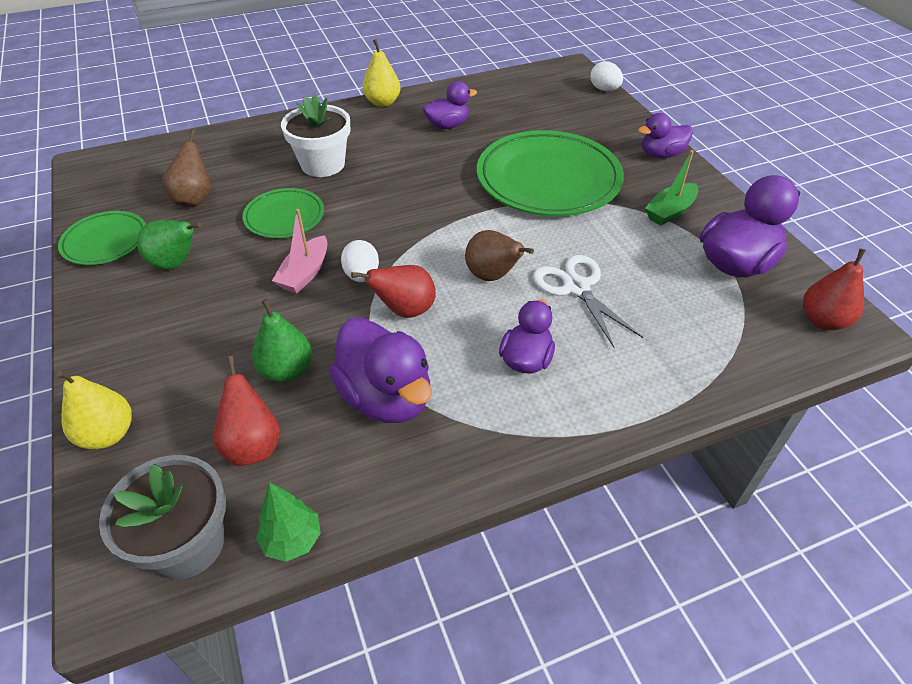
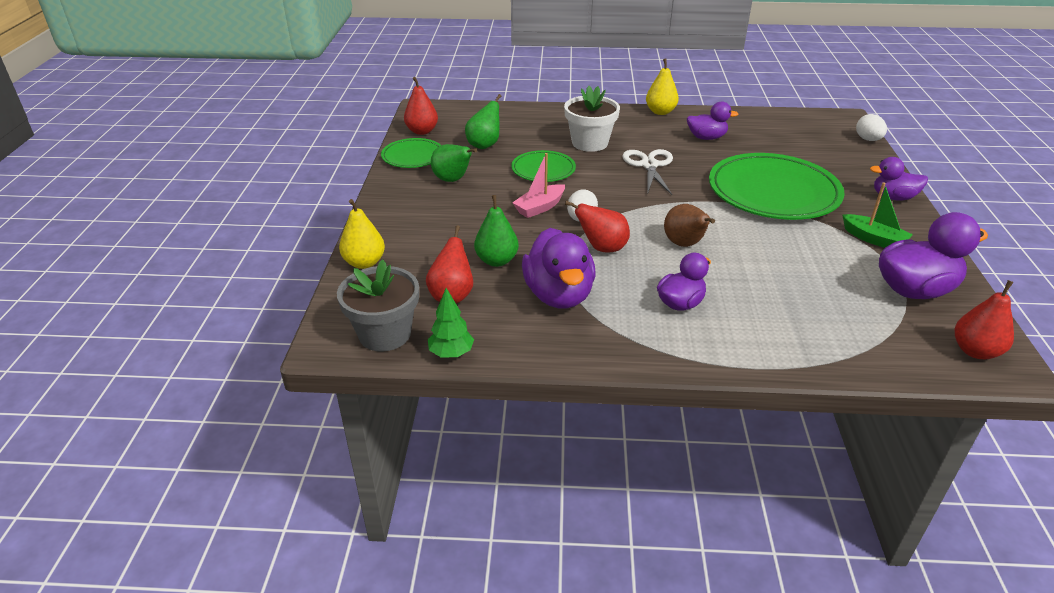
camera: 25 degrees right, 10 degrees down
brown pear [162,130,211,207] -> green pear [465,94,501,149]
white scissors [533,255,643,348] -> white scissors moved to [622,149,673,195]
green boat [645,150,698,225] -> green boat turned 120 degrees counterclockwise [842,182,913,248]
none -> red pear [404,77,438,135]

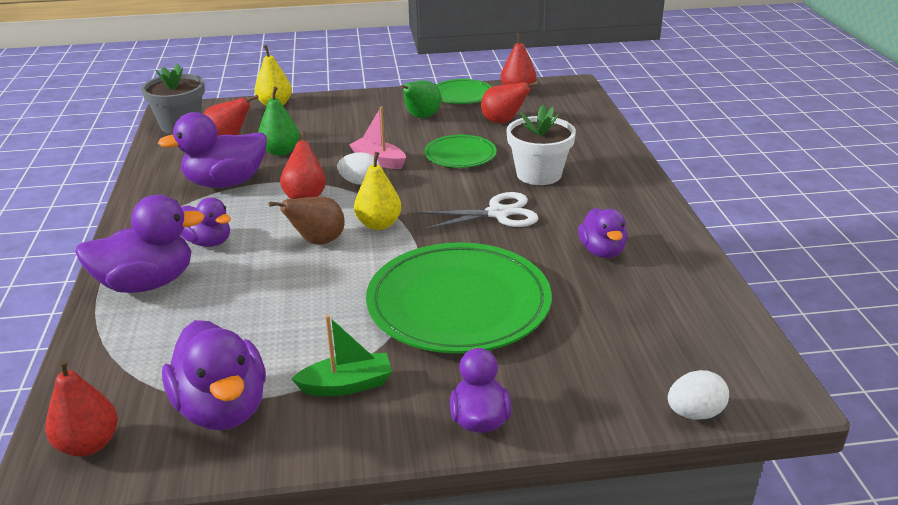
camera: 80 degrees right, 5 degrees down
green tree [428,288,474,357] -> none
green pear [465,94,501,149] -> red pear [481,81,539,123]
yellow pear [646,59,679,115] -> yellow pear moved to [354,152,402,230]
green boat [842,182,913,248] -> green boat turned 135 degrees counterclockwise [292,315,392,396]
none -> purple duck [75,195,205,293]

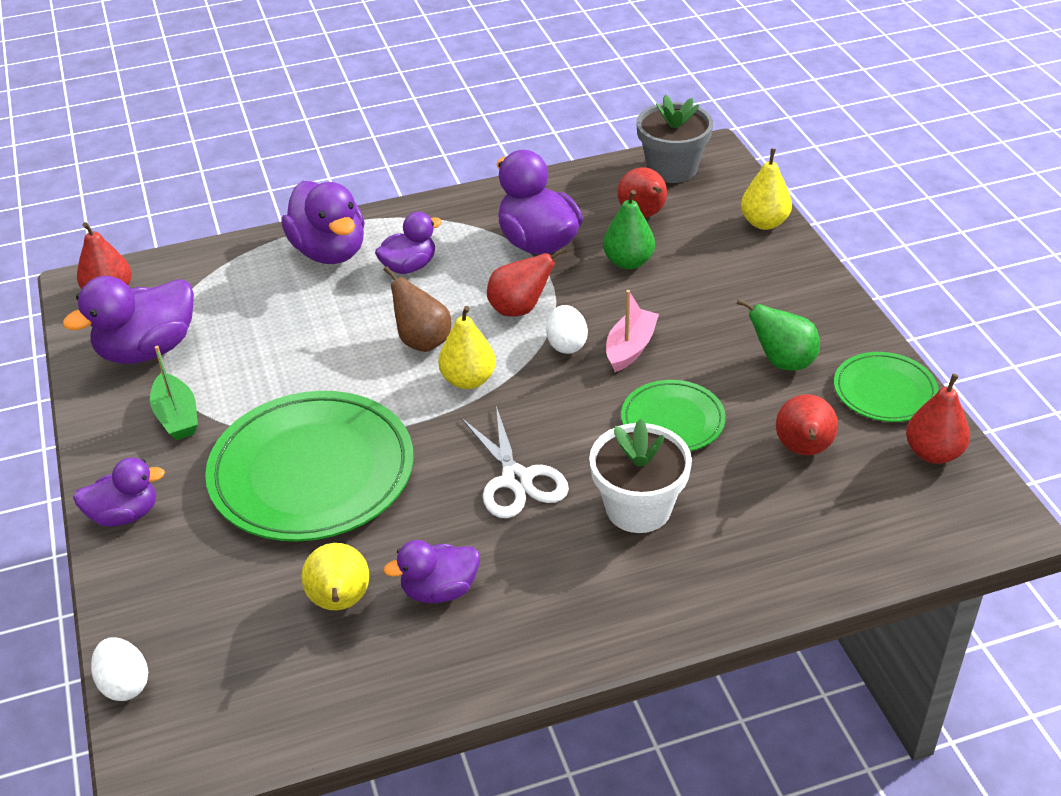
camera: 80 degrees right, 10 degrees up
purple duck [181,197,231,247] -> purple duck turned 150 degrees counterclockwise [375,212,442,274]
none -> yellow pear [302,543,369,610]

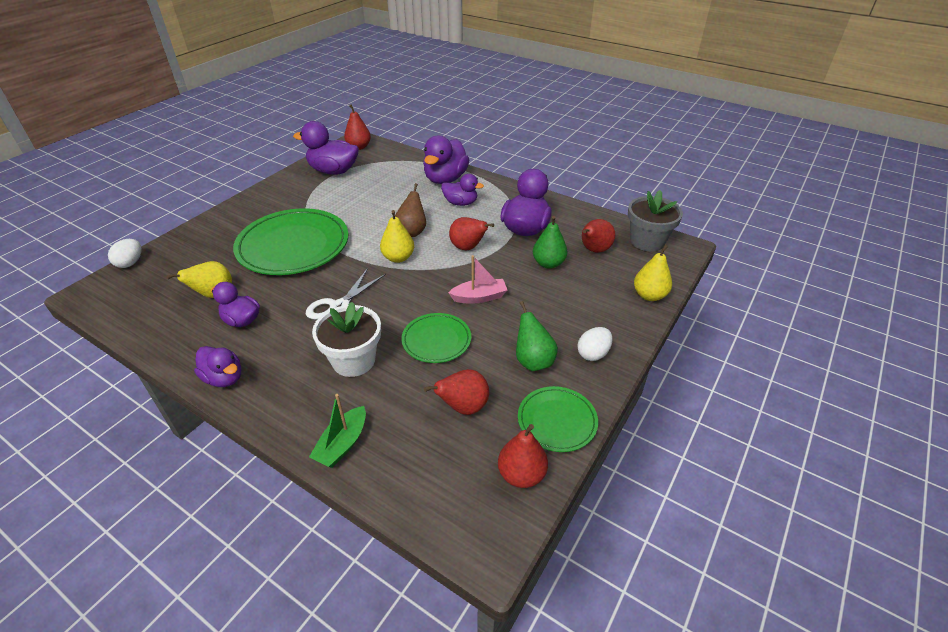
camera: 50 degrees right, 0 degrees up
purple duck [73,458,165,526] -> purple duck moved to [194,346,241,387]
green boat [150,346,198,440] -> green boat moved to [309,394,366,468]
white egg [546,305,588,354] -> white egg moved to [577,327,613,361]

